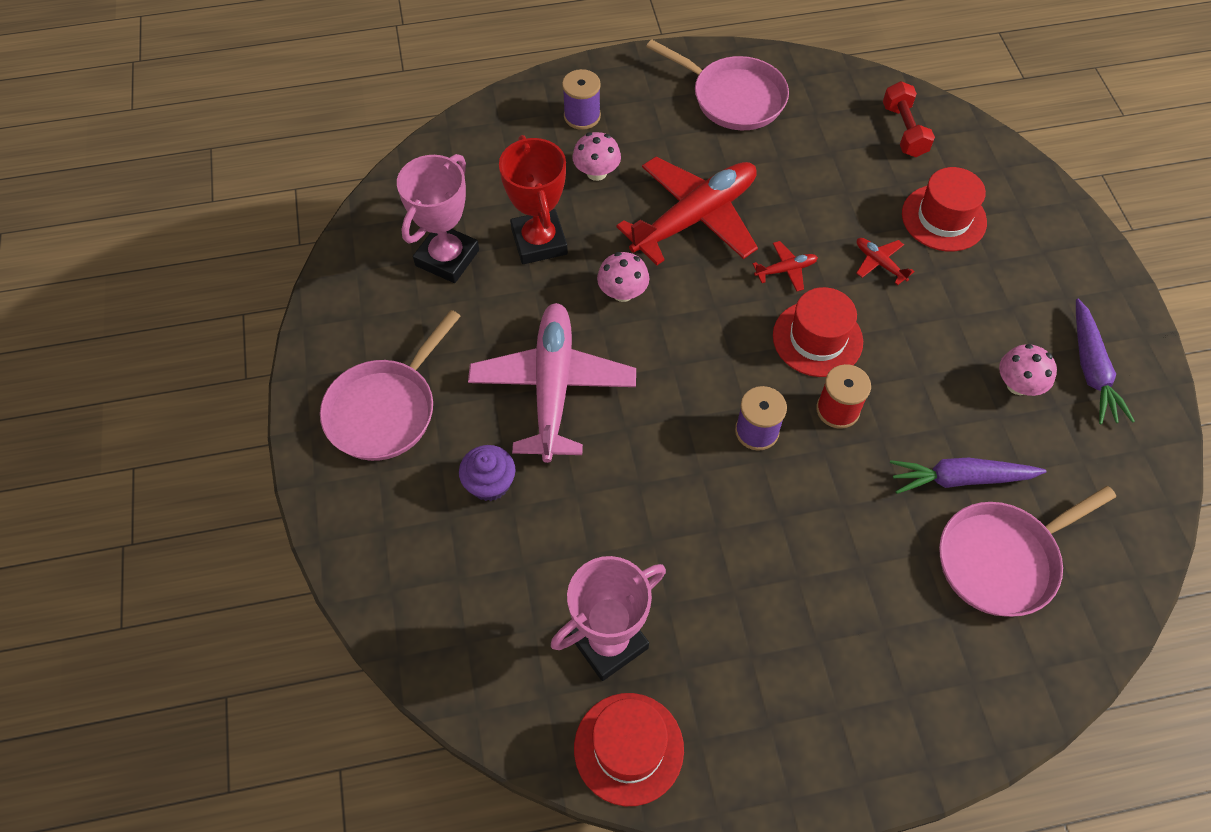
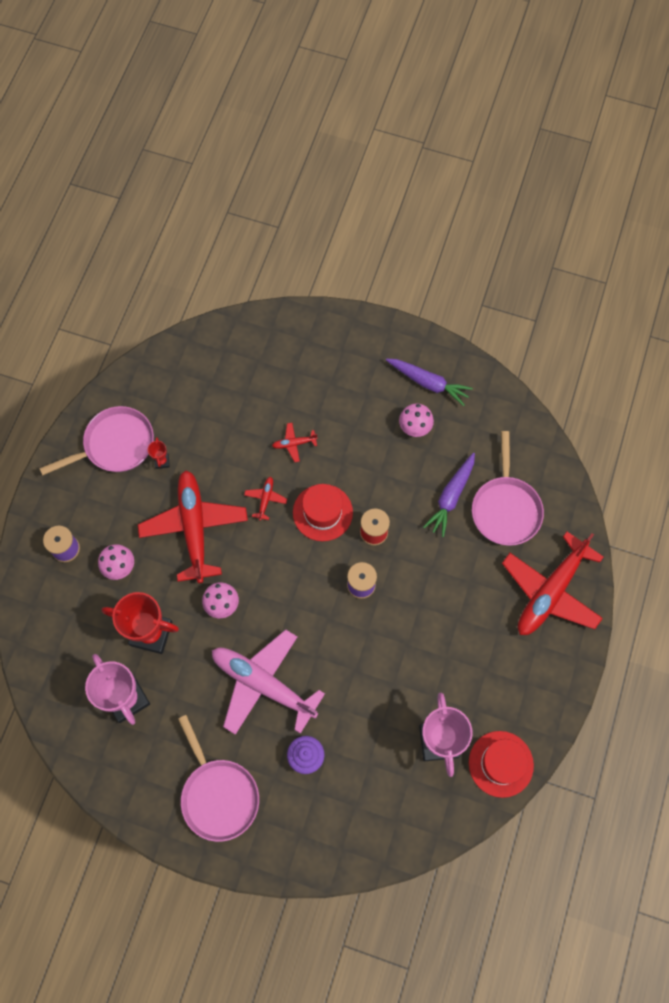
camera: 60 degrees left, 10 degrees up
red dumbbell [883,81,935,157] -> none
red hat [902,167,987,251] -> none
none -> red trophy [148,437,170,469]
none -> red plane [502,532,604,635]

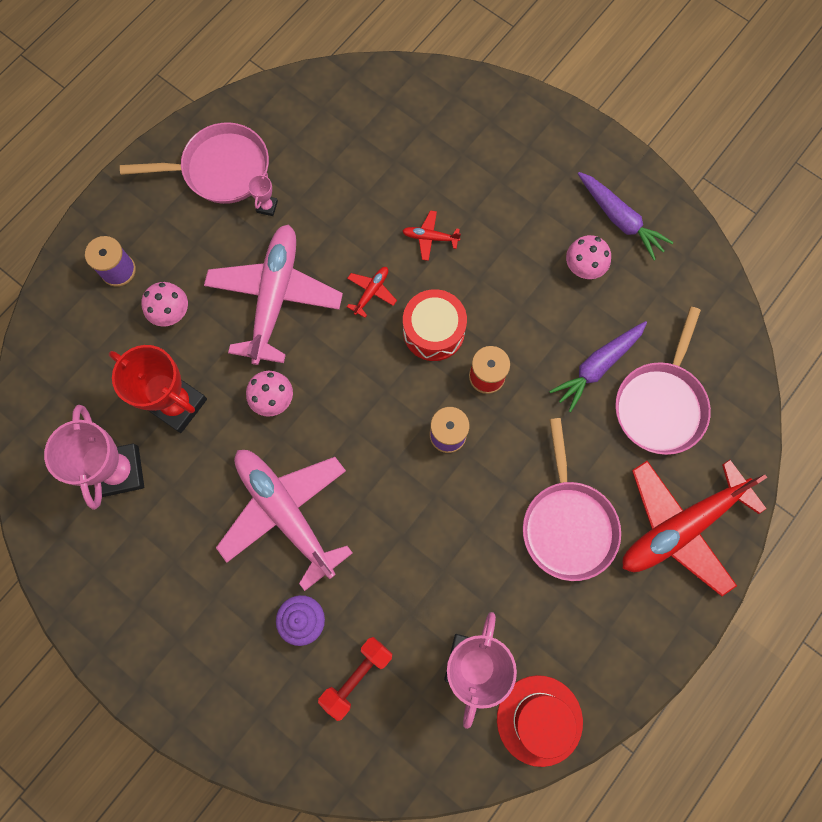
camera: 20 degrees right, 5 degrees up
red plane [138,470,248,583] -> pink plane [204,225,343,365]
red trophy [148,437,170,469] -> pink trophy [248,172,278,216]
pink pan [178,715,259,842] -> pink pan moved to [523,418,621,581]
red hat [293,484,353,541] -> red drum [403,289,467,361]
none -> red dumbbell [318,637,392,721]

